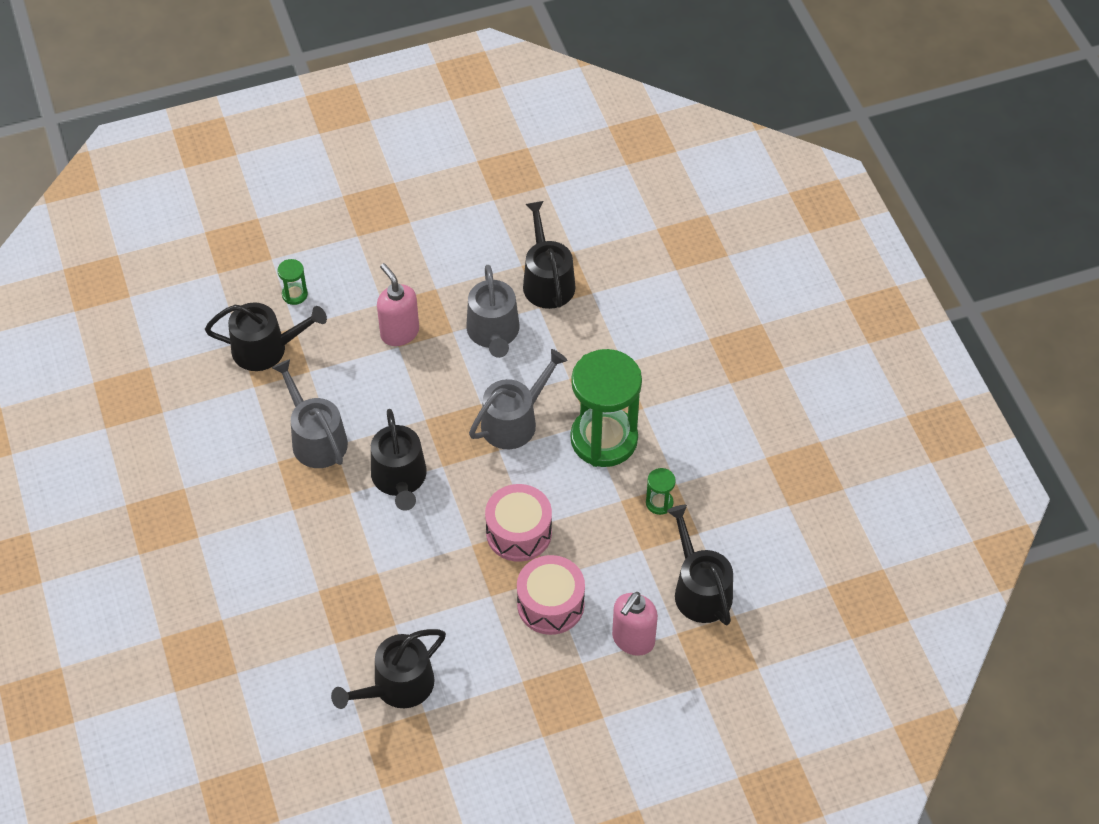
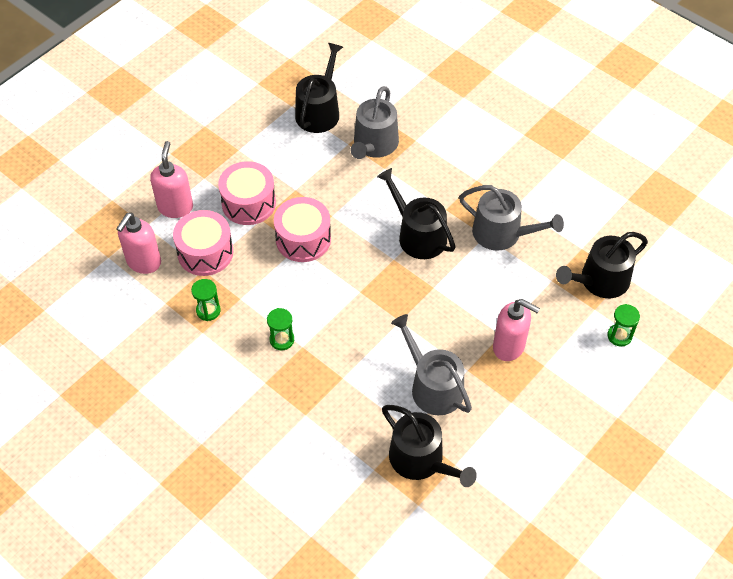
camera: 150 degrees right, 0 degrees up
grey watering can [469,349,567,449] -> grey watering can moved to [351,86,399,159]
green hourglass [571,349,642,467] -> green hourglass [267,308,294,350], size x0.40
black watering can [667,505,733,625] -> pink soap dispenser [116,213,161,274]
none -> pink drum [173,210,233,276]

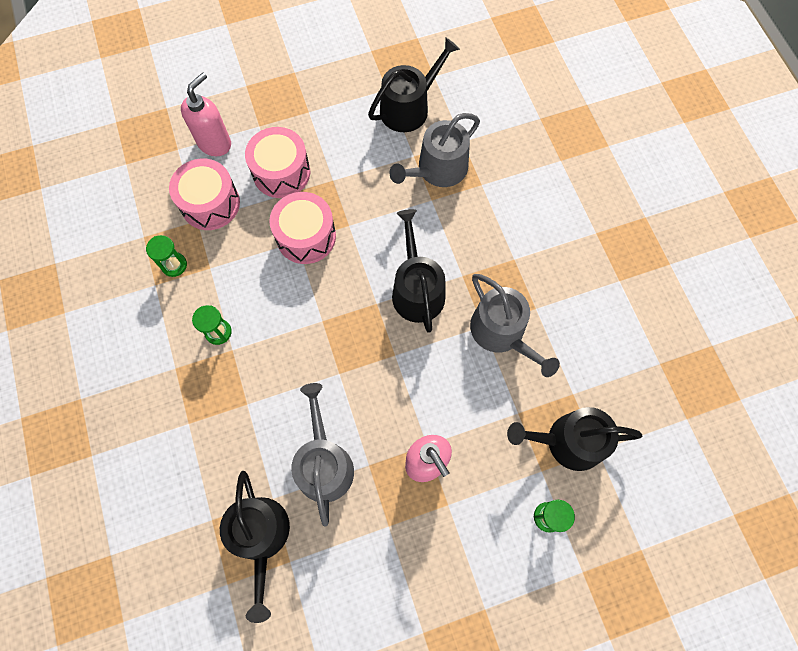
camera: 30 degrees right, 15 degrees up
pink soap dispenser [116,213,161,274] -> none

